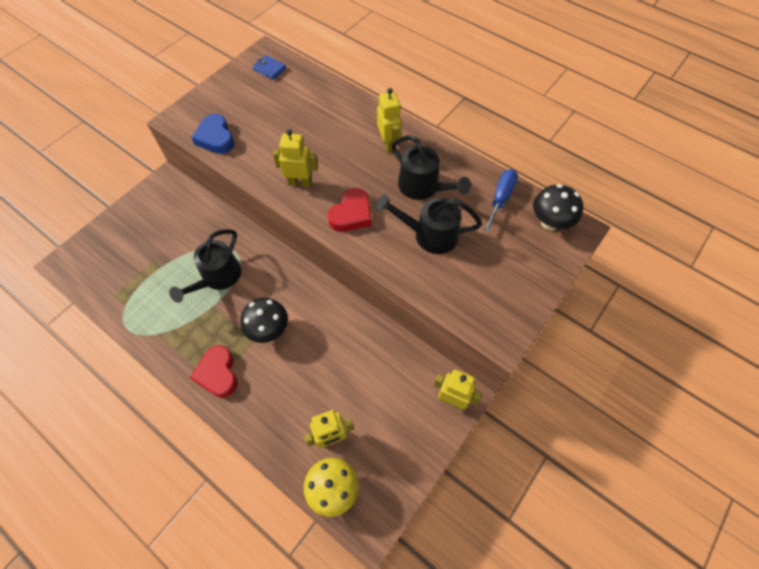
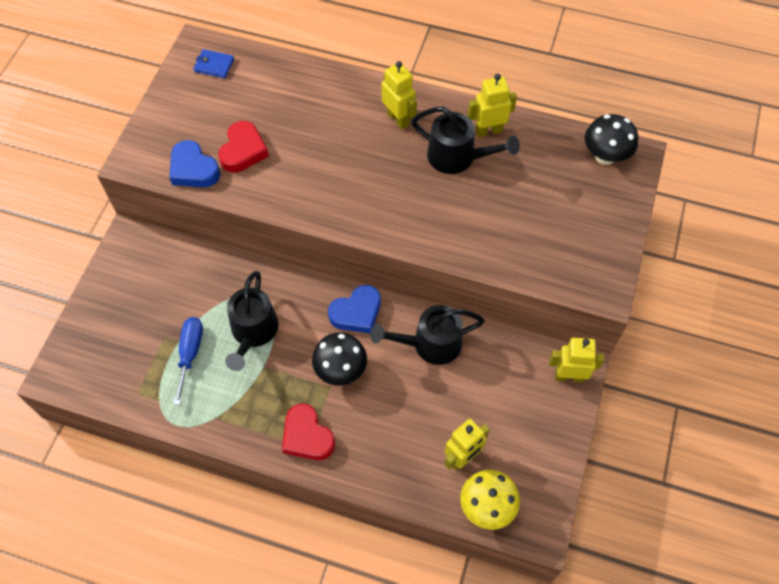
camera: 20 degrees left, 0 degrees up
yellow robot [273,129,318,187] -> yellow robot moved to [468,74,517,137]
red heart [328,188,371,232] -> red heart moved to [218,121,269,173]
black watering can [376,194,482,254] -> black watering can moved to [370,305,485,365]
blue screwdriver [484,169,518,232] -> blue screwdriver moved to [173,317,203,405]
none -> blue heart [328,285,381,333]

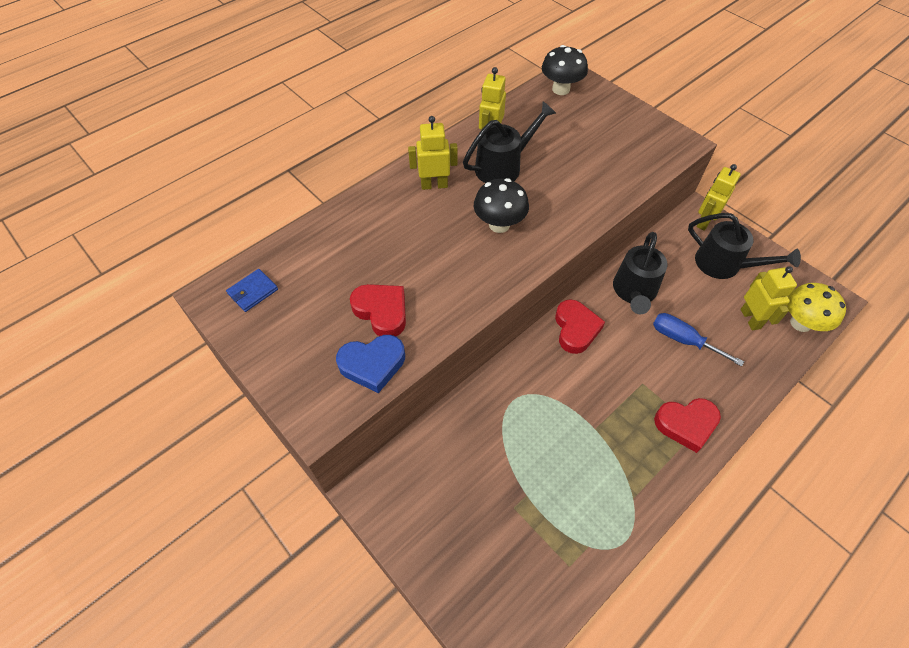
camera: 60 degrees left, 5 degrees down
blue screwdriver [173,317,203,405] -> blue screwdriver moved to [653,313,744,366]
black watering can [225,271,278,371] -> black watering can moved to [688,213,801,279]
black mushroom [312,333,367,385] -> black mushroom moved to [474,178,529,233]
blue heart [328,285,381,333] -> red heart [555,300,605,354]

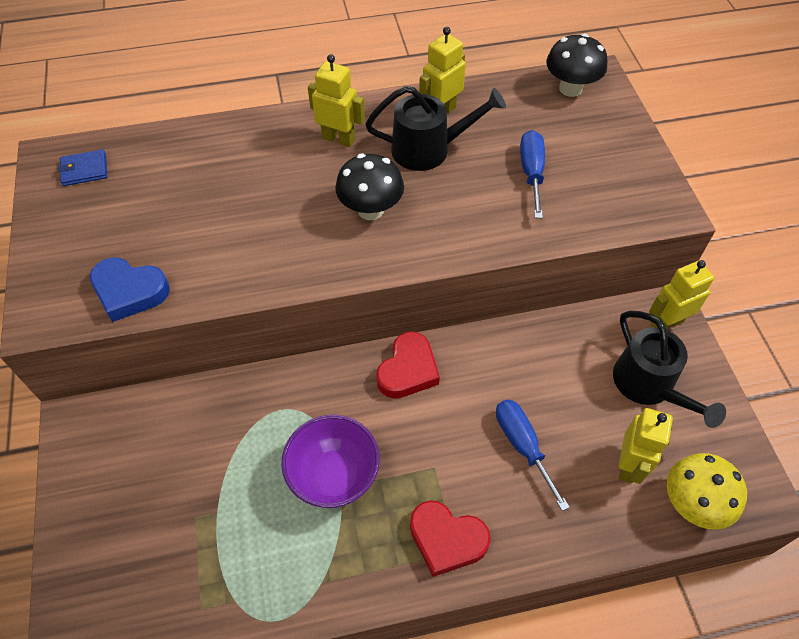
camera: 30 degrees right, 0 degrees up
red heart [350,284,406,336] -> none
black watering can [613,232,667,315] -> none
none -> purple bowl [281,415,380,508]
none -> blue screwdriver [520,130,545,218]

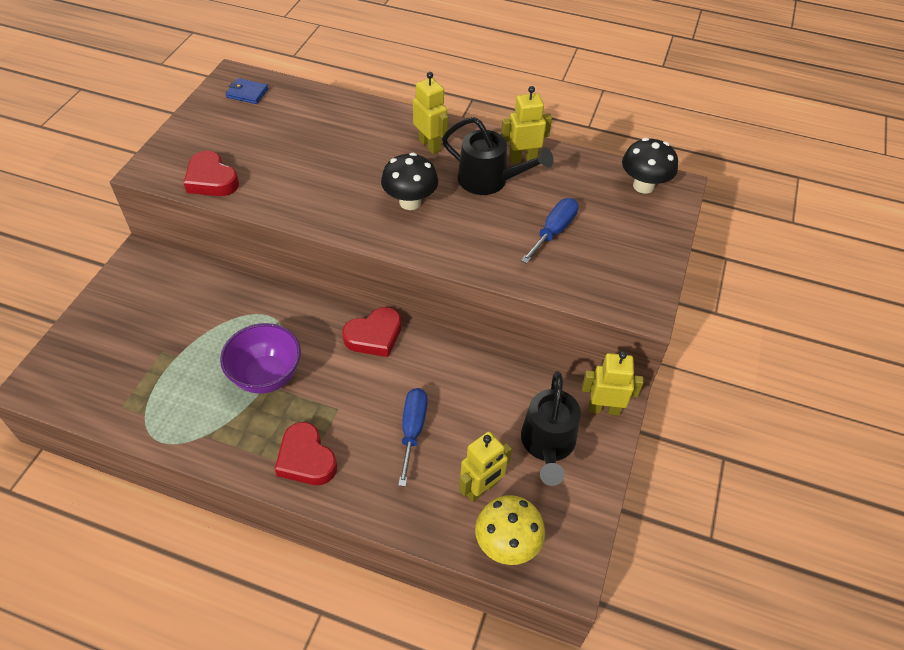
camera: 30 degrees right, 5 degrees down
blue heart [90,257,170,322] -> red heart [184,151,239,196]

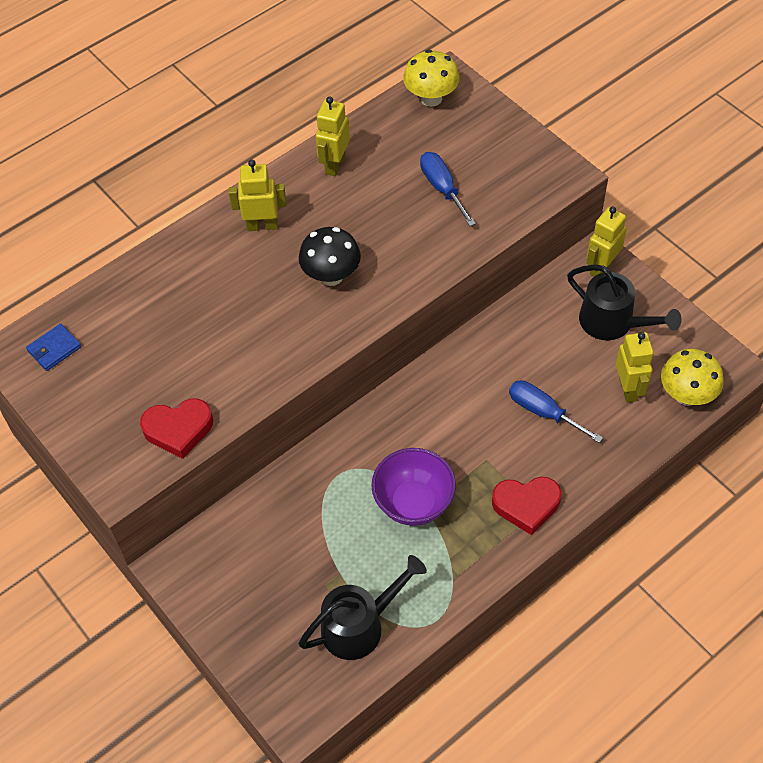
camera: 55 degrees left, 5 degrees up
red heart [342,307,401,357] -> none
black watering can [442,117,553,195] -> black watering can moved to [298,555,427,660]
black mushroom [622,138,678,194] -> yellow mushroom [403,49,460,107]

